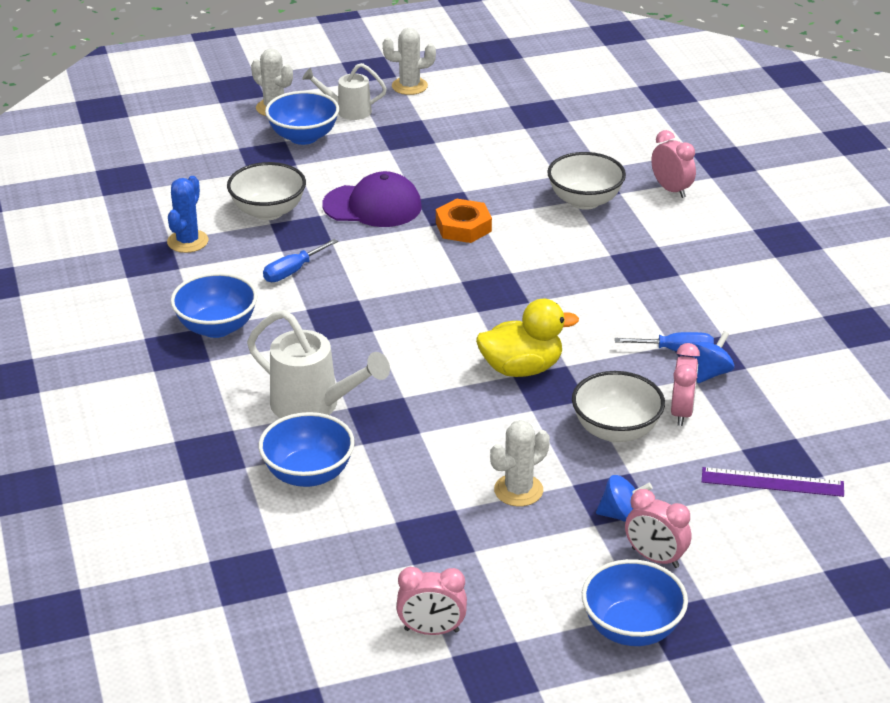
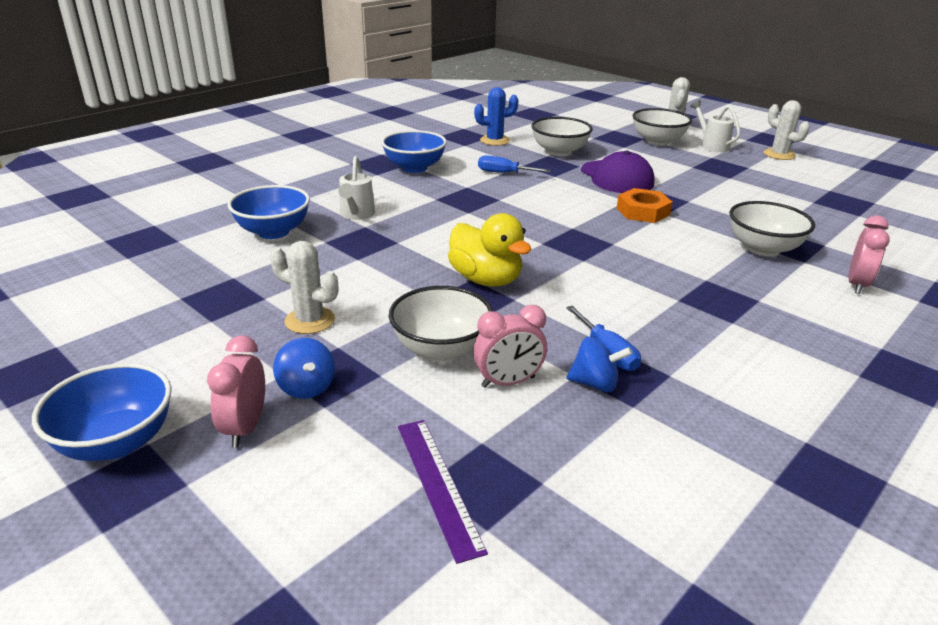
camera: 60 degrees right, 5 degrees down
white watering can [247,310,390,418] -> white watering can [338,156,375,220], size x0.64
blue bowl [265,91,339,145] -> white bowl [633,108,692,146]
pink clock [396,567,467,635] -> none

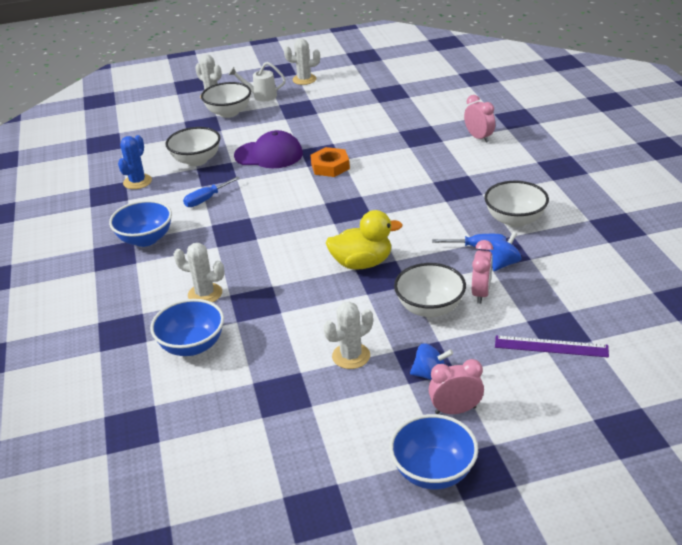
camera: 55 degrees left, 5 degrees up
pink clock [207,335,265,447] -> pink clock turned 135 degrees clockwise [429,359,484,414]
white watering can [338,156,375,220] -> white cactus [173,243,225,302]
white bowl [729,201,815,257] -> white bowl moved to [484,181,549,227]

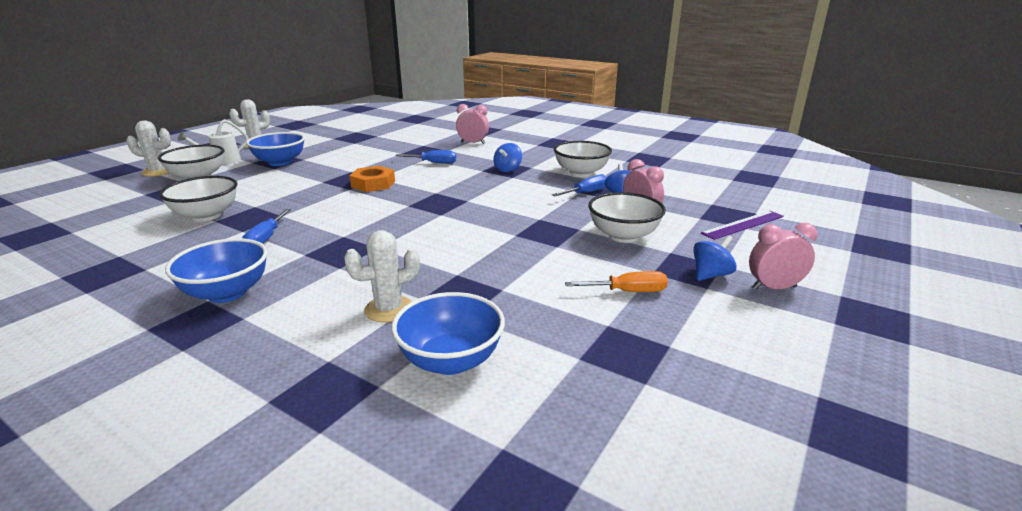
camera: 45 degrees left, 10 degrees down
blue cactus [118,135,152,189] -> none
purple cap [234,130,303,168] -> none
white cactus [324,302,373,369] -> orange screwdriver [565,271,668,292]
yellow duck [326,210,403,270] -> none
blue bowl [389,414,478,490] -> blue bowl moved to [246,132,305,166]
pink clock [429,359,484,414] -> pink clock turned 45 degrees clockwise [749,223,818,290]
none -> blue screwdriver [396,150,456,164]
none -> blue spinning top [493,143,522,172]

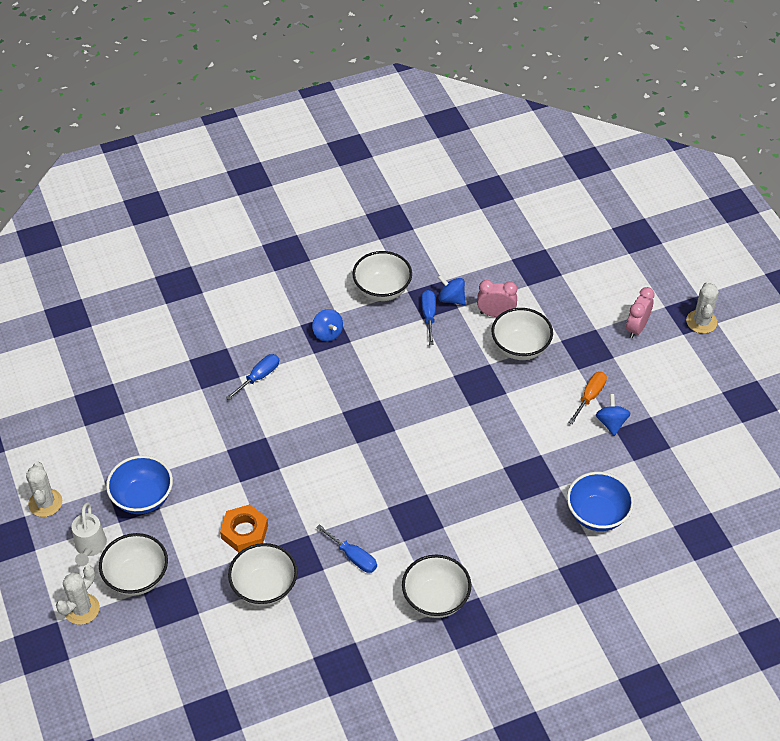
camera: 55 degrees left, 25 degrees up
blue bowl [165,238,268,303] -> white bowl [402,555,471,618]
white cactus [344,230,420,322] -> white cactus moved to [686,282,719,334]
orange nut [350,166,395,192] -> orange nut moved to [220,504,268,553]
pink clock [456,104,489,144] -> none
blue spinning top [693,235,737,281] -> blue spinning top moved to [596,394,631,436]
purple ruler [701,211,784,240] -> none

